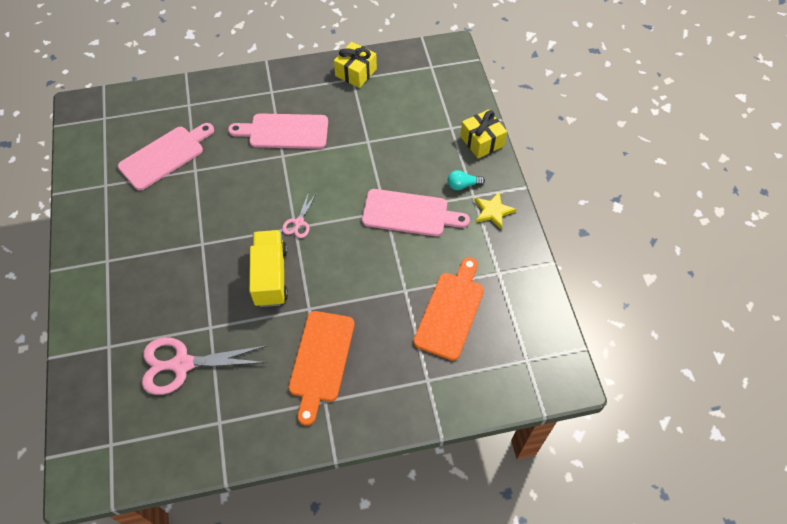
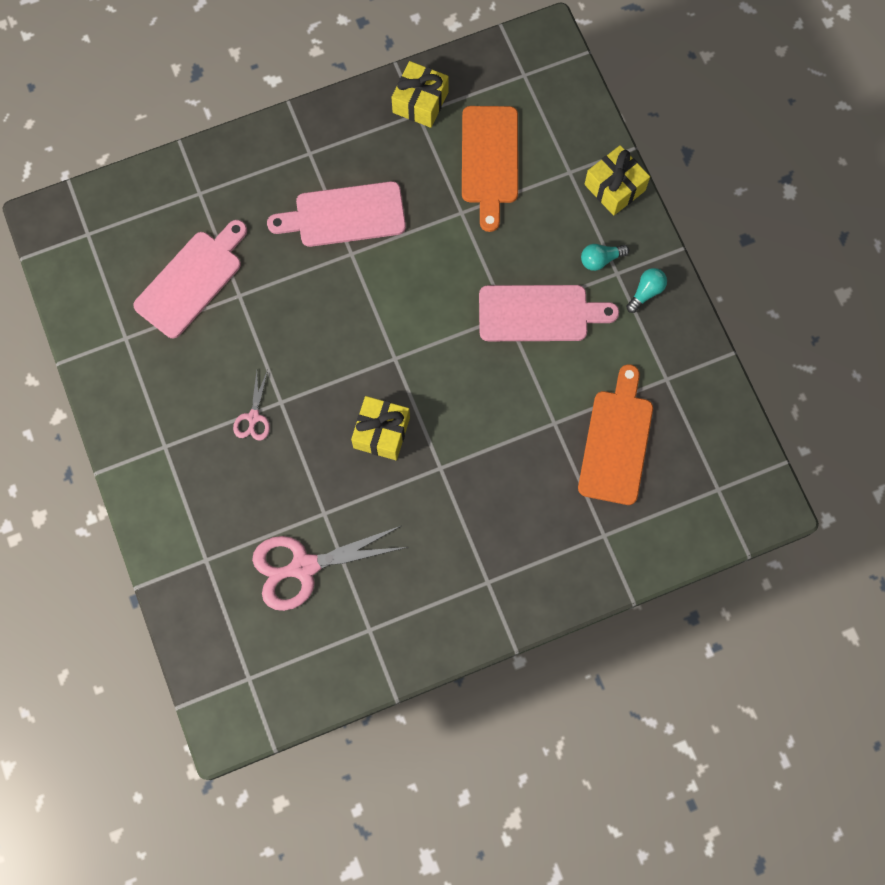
camera: 10 degrees left, 15 degrees up
yellow truck [249,230,288,307] -> yellow gift [351,396,410,460]
pink scissors [282,192,316,238] -> pink scissors moved to [233,370,270,441]
orange cutting board [288,311,354,426] -> orange cutting board moved to [462,106,518,232]
yellow star [474,192,516,230] -> turquoise light bulb [626,268,667,313]

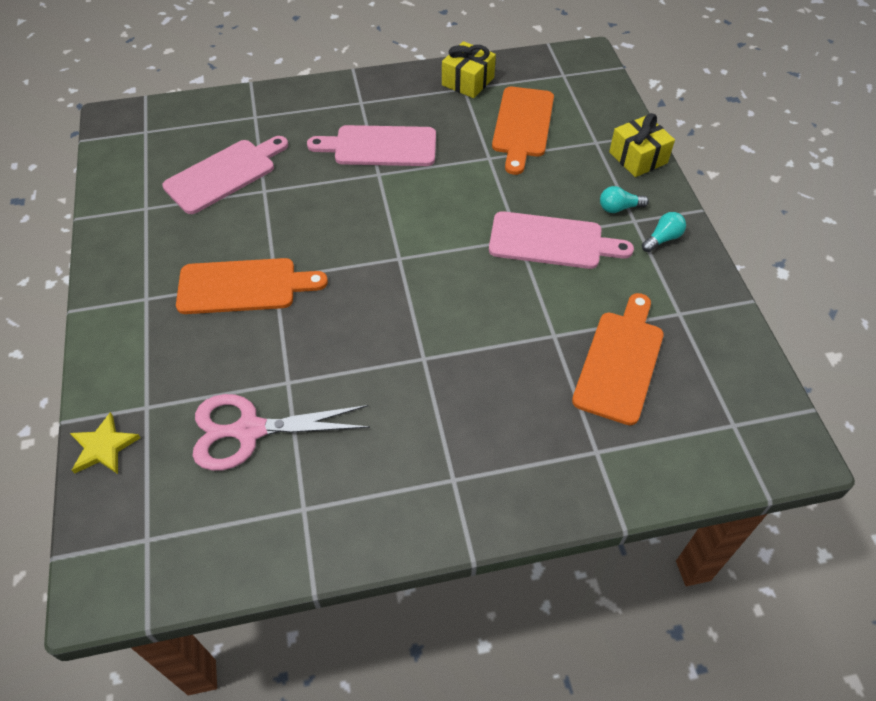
camera: 10 degrees right, 20 degrees down
pink scissors [233,370,270,441] -> orange cutting board [176,258,328,314]
yellow gift [351,396,410,460] -> none
none -> yellow star [70,412,141,474]

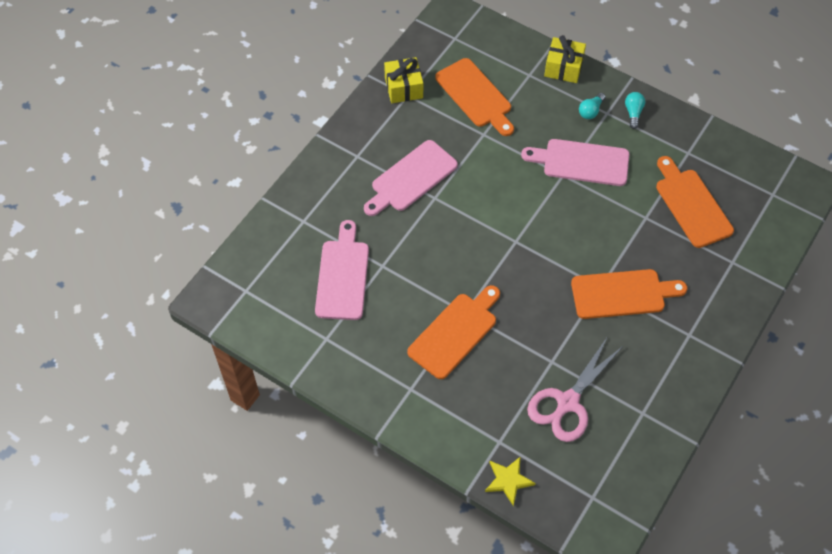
camera: 45 degrees left, 5 degrees up
pink cutting board [489,211,634,269] -> pink cutting board turned 135 degrees counterclockwise [521,139,630,186]
none -> orange cutting board [571,269,687,319]

